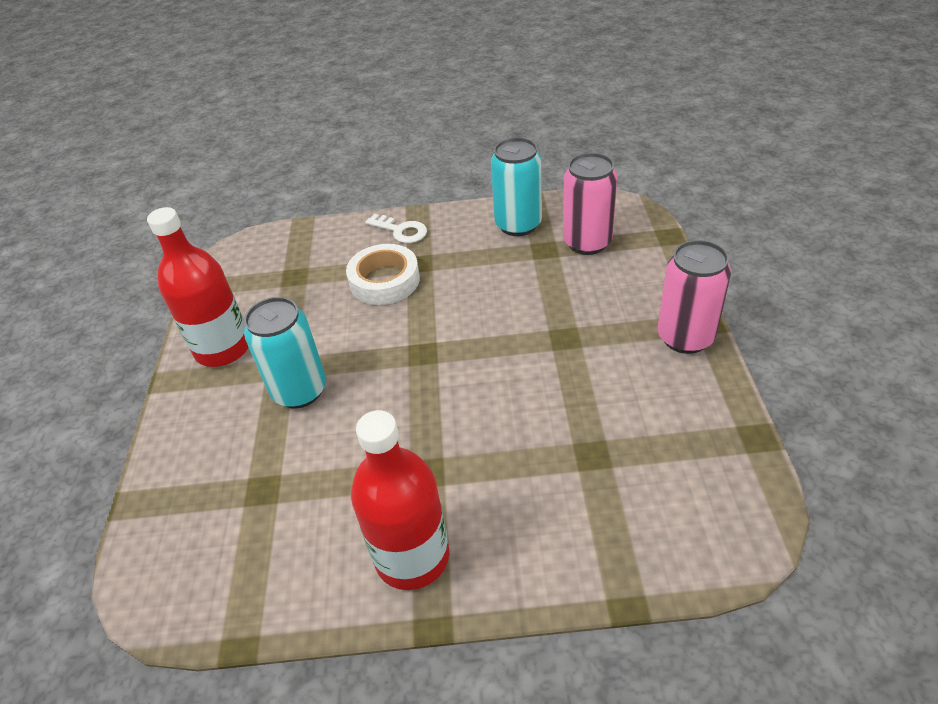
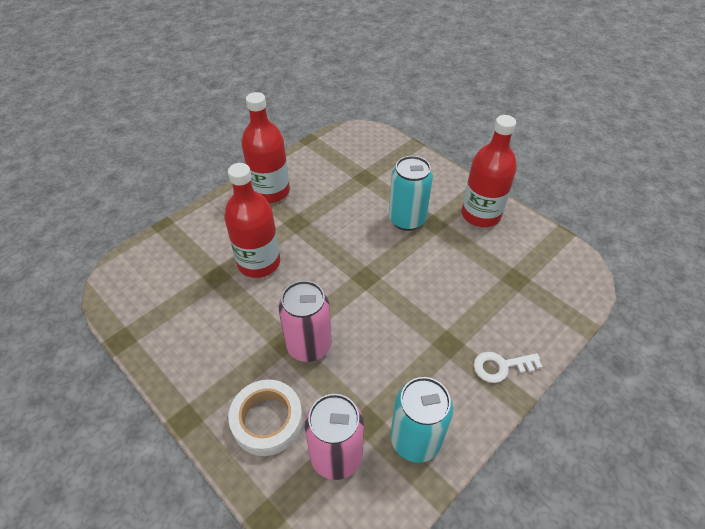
camera: 135 degrees right, 5 degrees up
white tape [346,244,420,305] -> white tape moved to [228,379,303,456]
pink can [657,240,731,354] -> pink can moved to [279,280,331,362]
none -> red bottle [224,163,280,278]

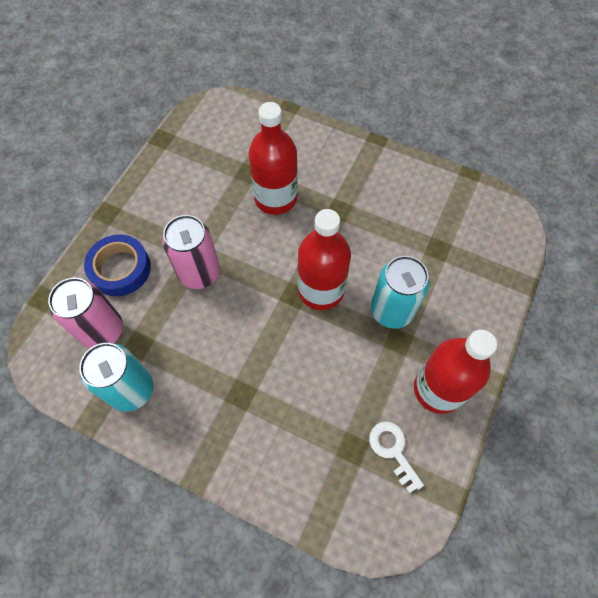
camera: 70 degrees right, 15 degrees up
white tape [228,379,303,456] -> blue tape [84,235,151,296]
red bottle [241,92,290,203] -> red bottle moved to [298,209,351,310]
white key [474,352,543,383] -> white key moved to [369,422,424,493]

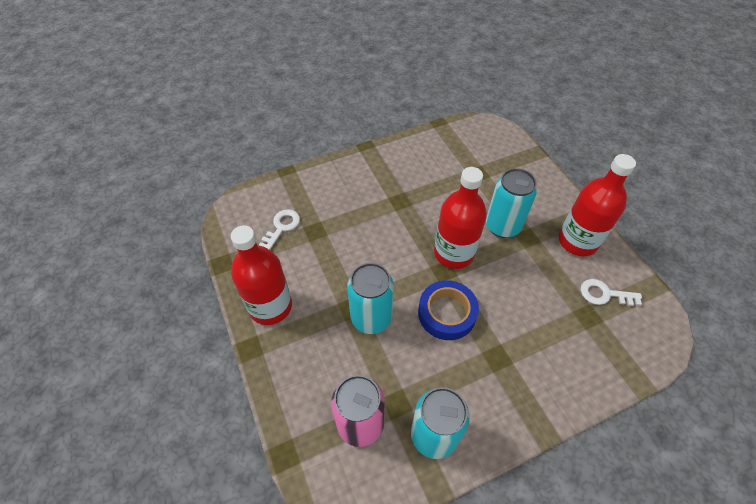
camera: 50 degrees left, 10 degrees down
blue tape [84,235,151,296] -> blue tape moved to [418,280,479,340]
pink can [162,215,220,289] -> turquoise can [347,263,394,334]
red bottle [248,102,298,215] -> red bottle moved to [231,225,292,325]
none -> white key [258,209,300,250]

